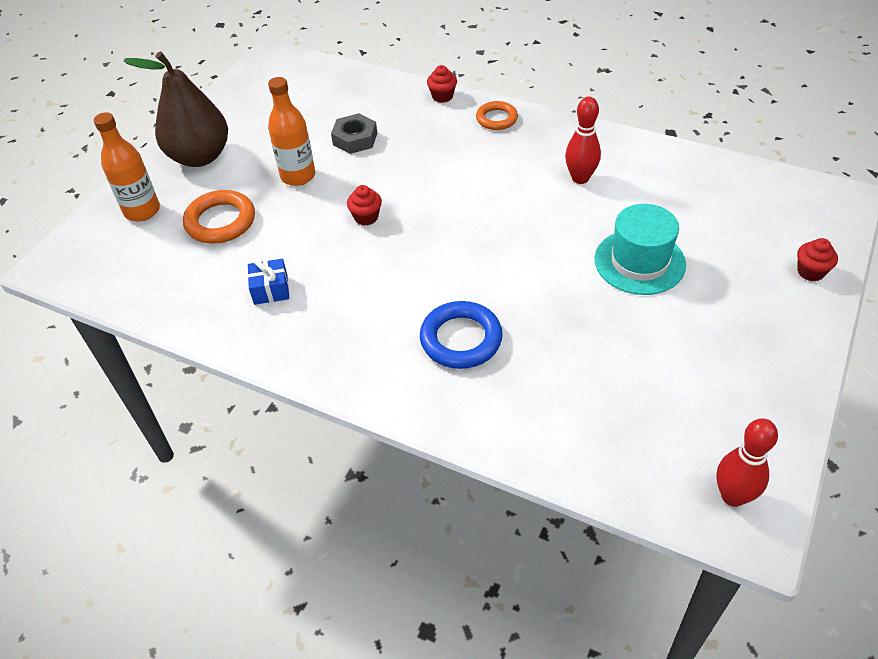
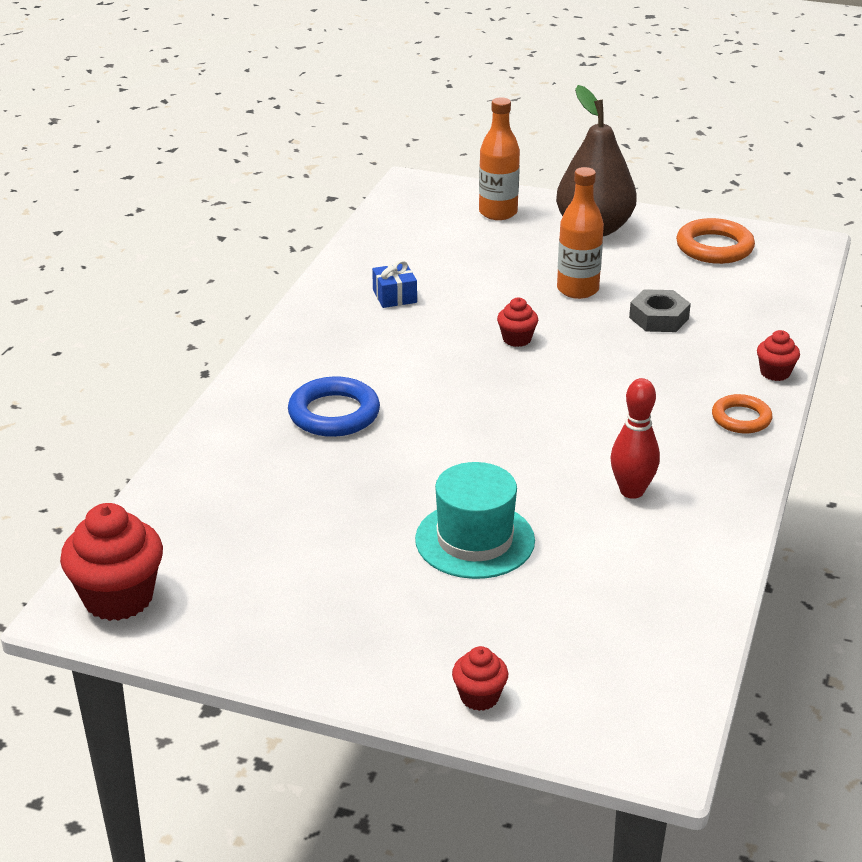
camera: 80 degrees right, 15 degrees down
orange ring [183,190,255,244] -> orange ring moved to [676,218,755,264]
red bowling pin [716,418,778,507] -> red cupcake [60,503,163,621]

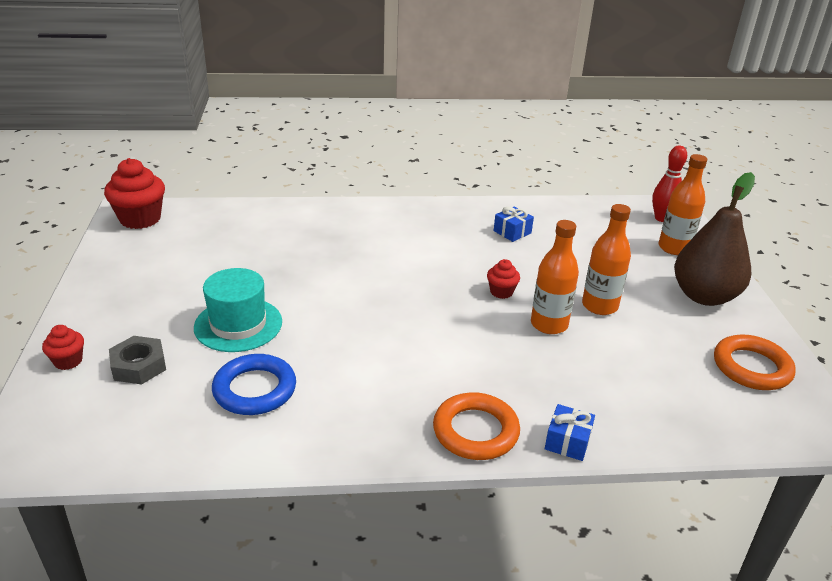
camera: 65 degrees right, 0 degrees up
blue ring [288,377,380,437] -> blue ring moved to [212,354,296,415]
red bowling pin [611,378,660,499] -> red bowling pin moved to [652,146,687,222]
grey nut [629,289,691,332] -> grey nut moved to [109,336,166,384]
orange ring [712,394,772,433] -> orange ring [433,392,520,460], size x1.54
red cupcake [757,330,800,381] -> blue gift [545,404,595,461]
none -> orange bottle [531,220,579,334]

